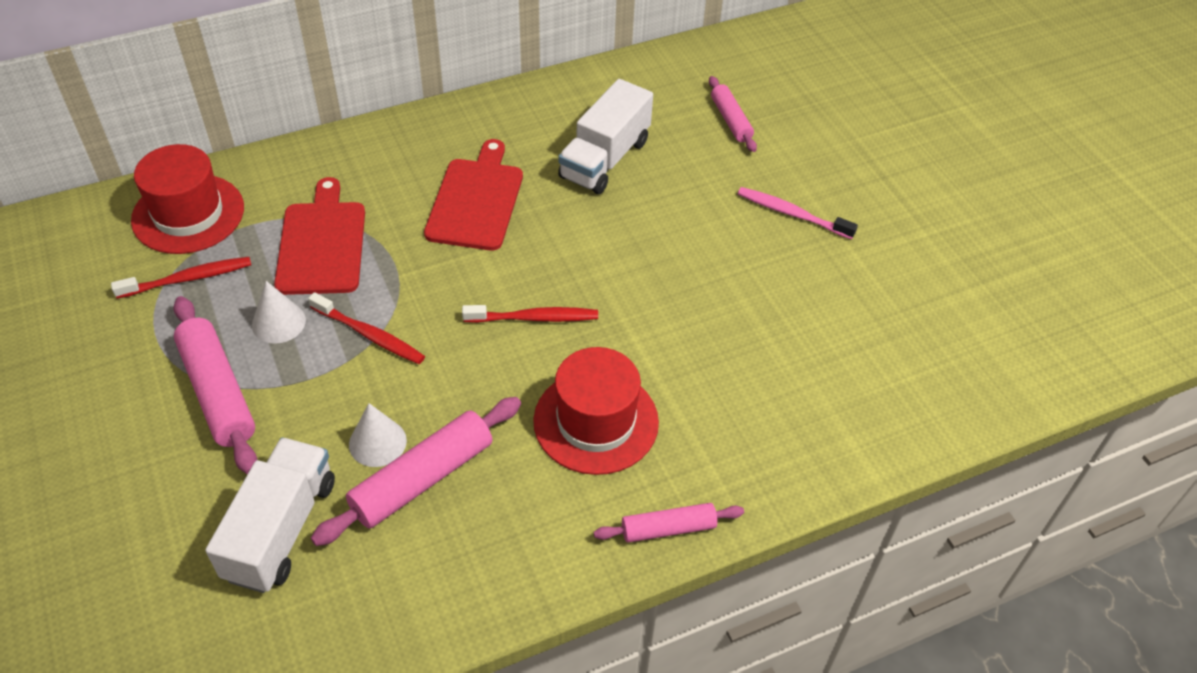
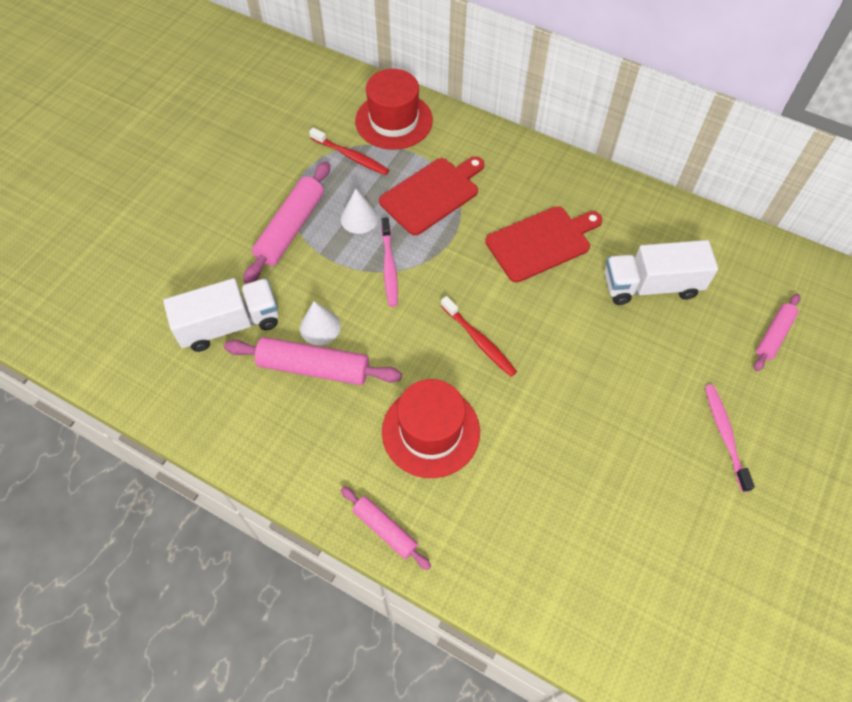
camera: 55 degrees right, 10 degrees up
red toothbrush [308,292,425,364] -> pink toothbrush [381,217,398,307]

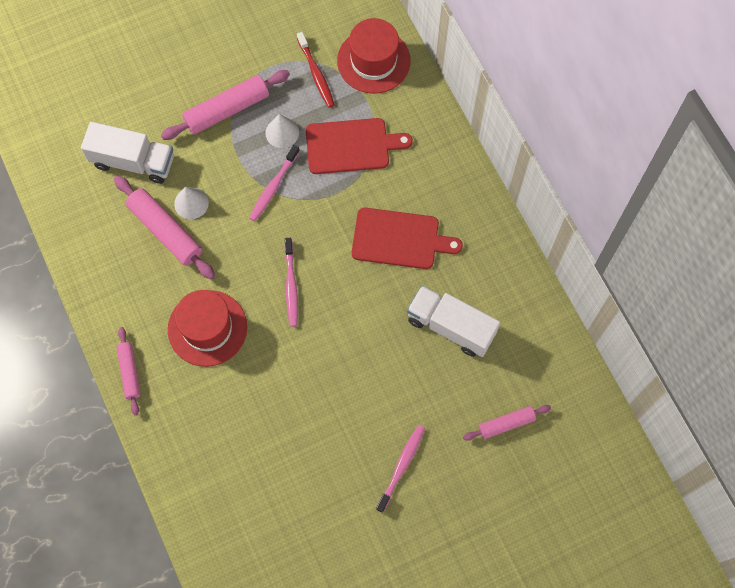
camera: 35 degrees right, 10 degrees up
red toothbrush [441,296,517,377] -> pink toothbrush [285,238,298,327]

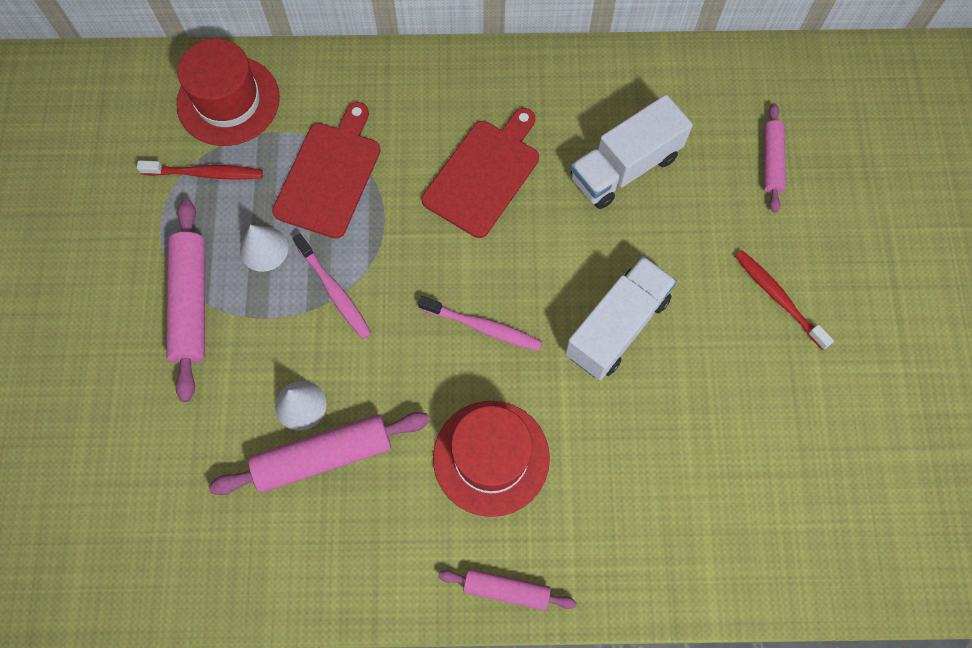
camera: 65 degrees left, 0 degrees up
white truck [81,122,174,184] -> white truck moved to [565,256,677,380]
pink toothbrush [376,425,425,513] -> red toothbrush [735,250,834,350]

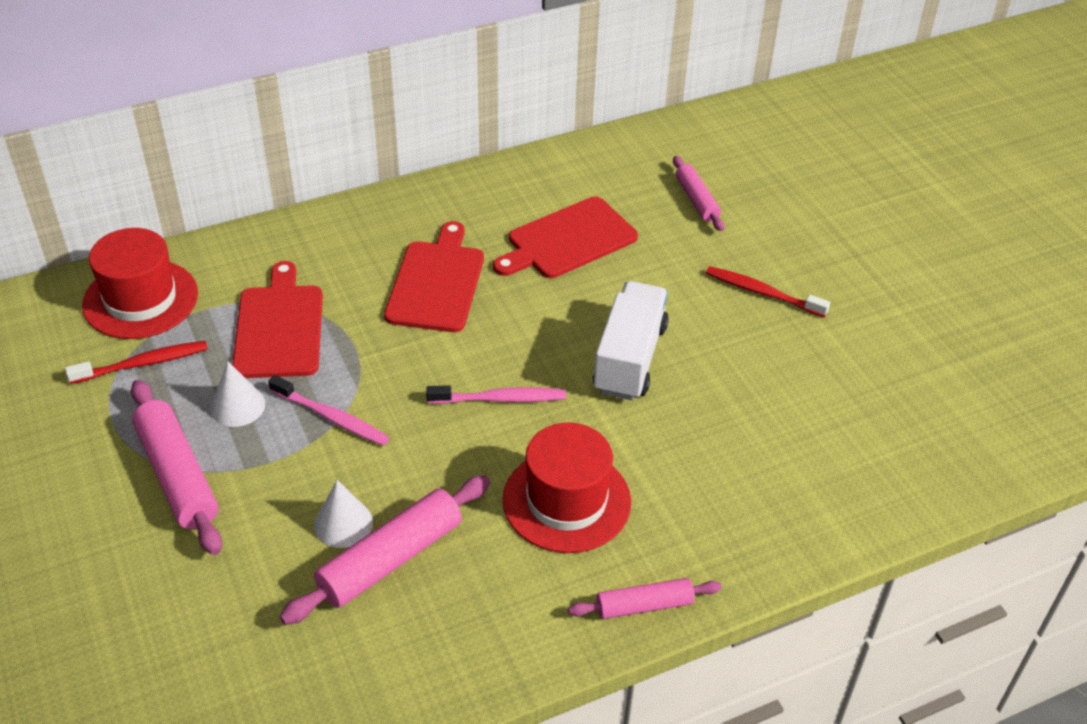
camera: 25 degrees left, 25 degrees down
white truck [570,95,693,209] -> red cutting board [493,197,638,278]

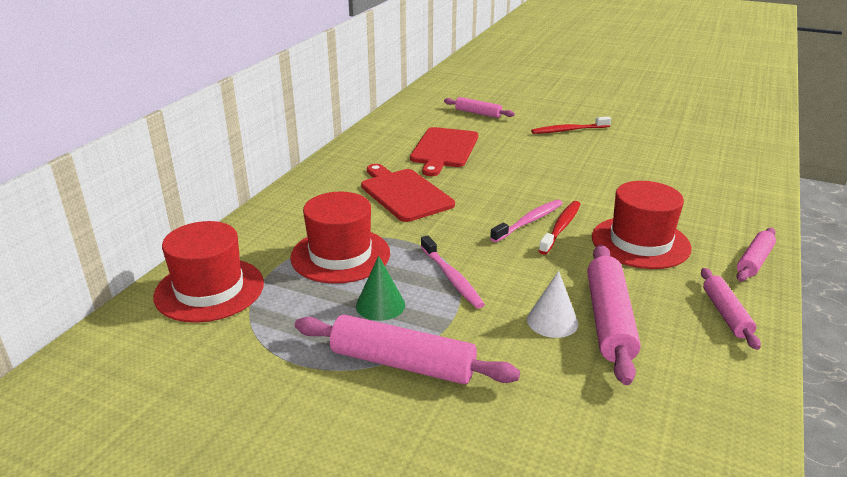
camera: 40 degrees left, 15 degrees down
red toothbrush [65,341,208,384] -> red toothbrush moved to [539,201,580,255]
white cone [210,361,265,427] -> green cone [356,256,405,321]
red cutting board [232,261,323,378] -> red hat [290,192,390,284]
pink toothbrush [268,375,390,446] -> pink toothbrush turned 75 degrees clockwise [421,235,485,309]
white truck [593,281,669,400] -> none
none -> pink rolling pin [701,268,761,350]

